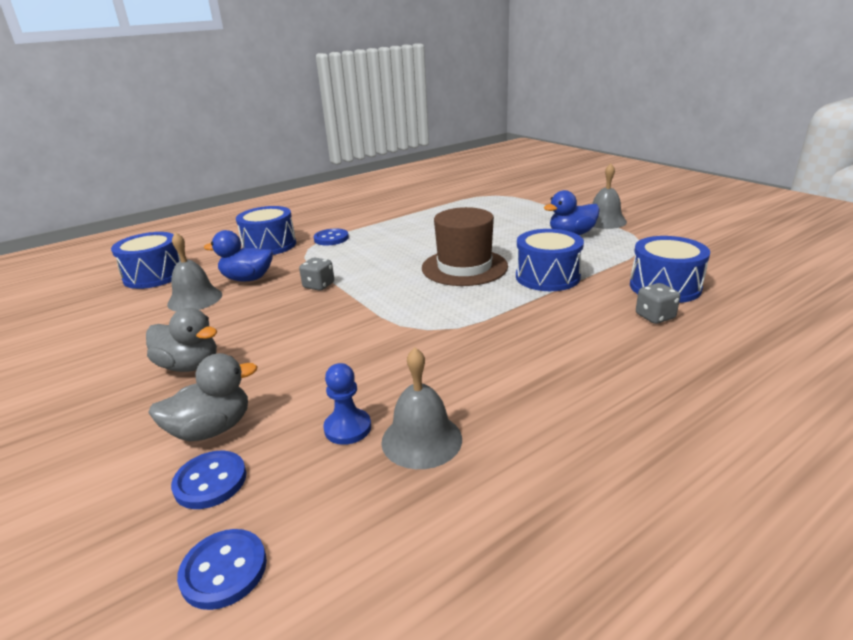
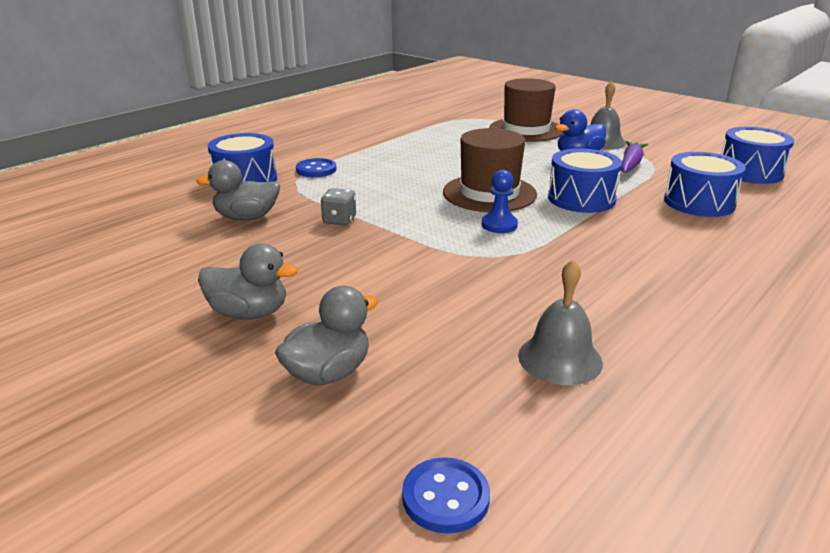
camera: 15 degrees left, 0 degrees up
blue drum [111,232,181,289] -> blue drum moved to [721,127,794,184]
grey bell [167,232,222,312] -> none
blue button [171,451,246,509] -> none
blue duck [204,230,273,282] -> grey duck [196,160,280,220]
blue pawn [323,363,371,445] -> blue pawn moved to [482,170,518,233]
grey dice [636,283,680,324] -> none
none -> brown hat [489,78,563,142]
none -> purple carrot [621,141,648,173]

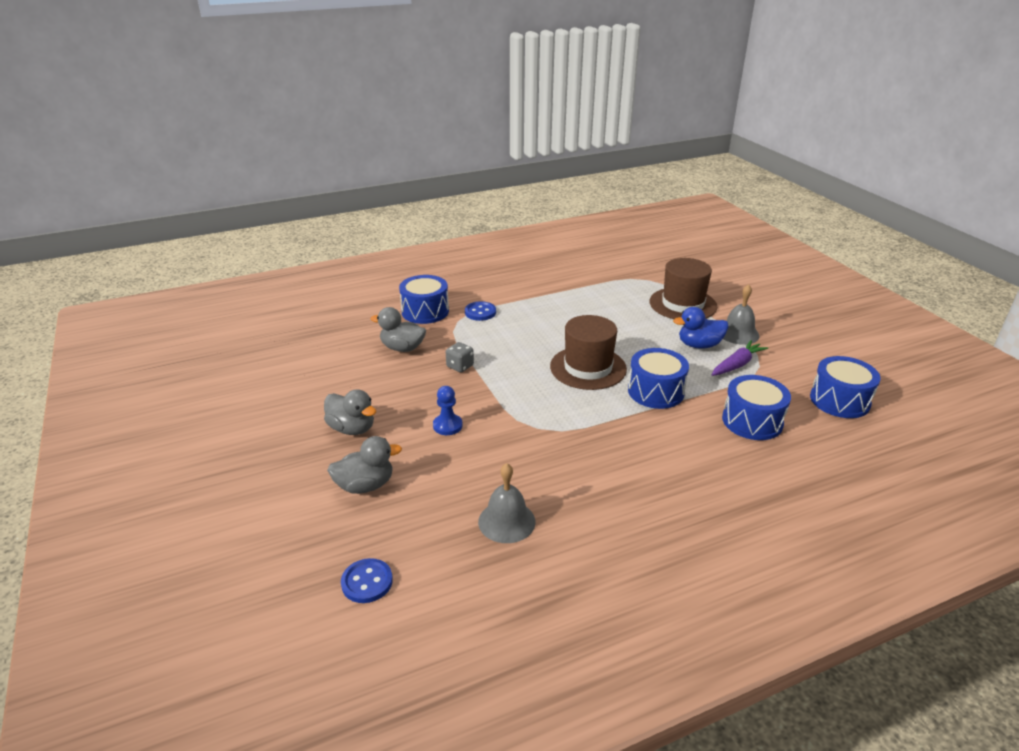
camera: 25 degrees right, 5 degrees up
blue pawn [482,170,518,233] -> blue pawn moved to [433,386,463,435]

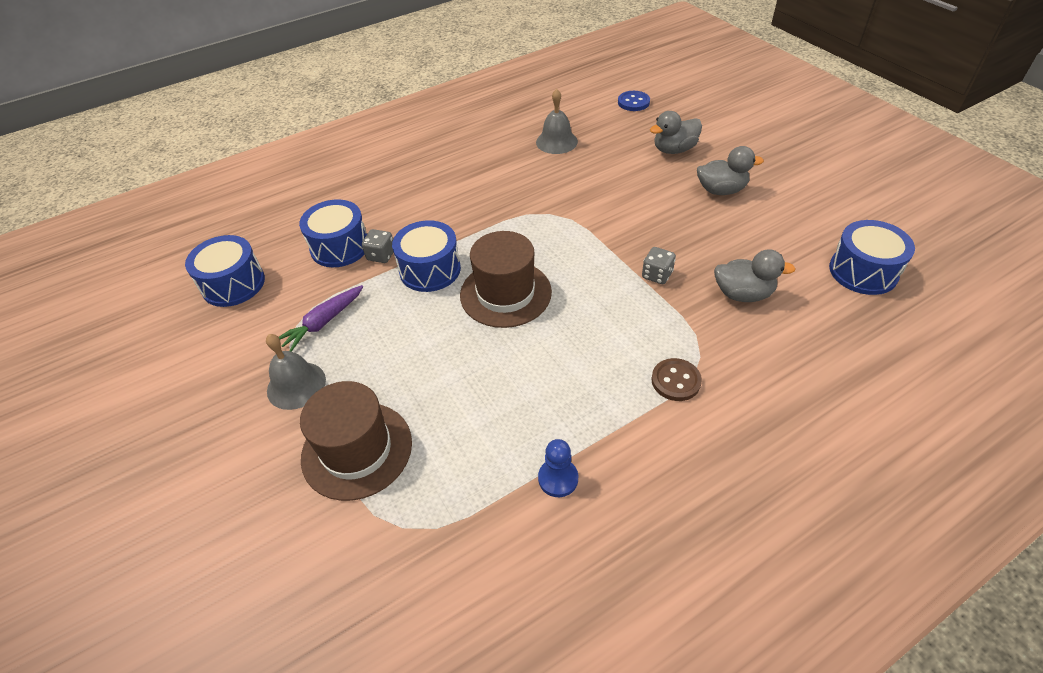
camera: 175 degrees right, 15 degrees up
grey duck [324,389,376,435] -> grey duck turned 150 degrees clockwise [697,146,764,195]
blue drum [399,275,449,324] -> blue drum moved to [829,220,915,295]
blue pawn [433,386,463,435] -> blue pawn moved to [538,439,578,497]
blue button [465,301,496,321] -> brown button [651,358,702,401]
blue duck [673,307,729,349] -> none
none -> grey dice [362,229,394,263]

